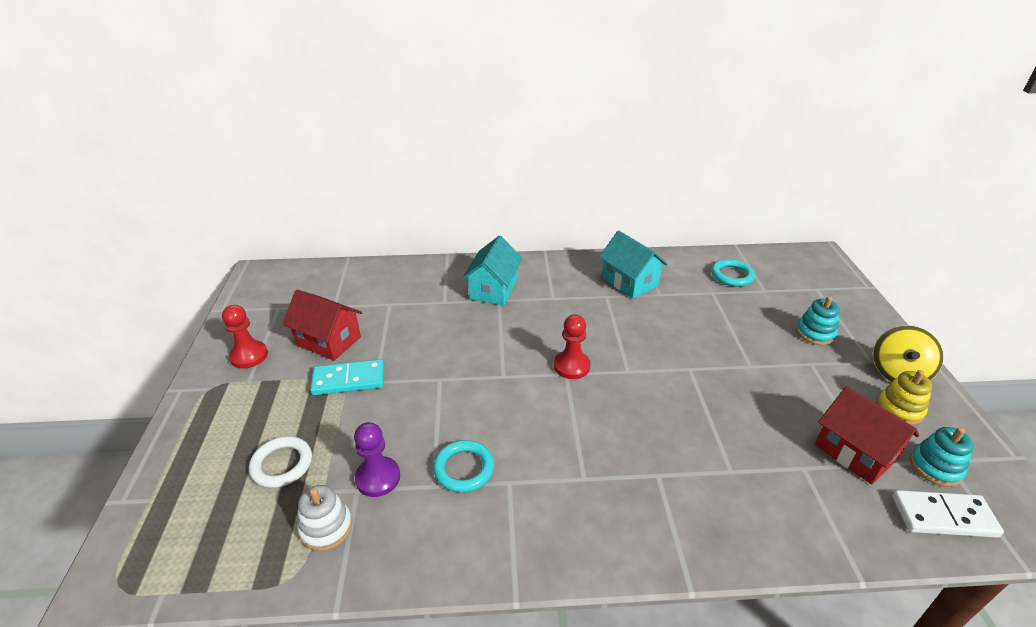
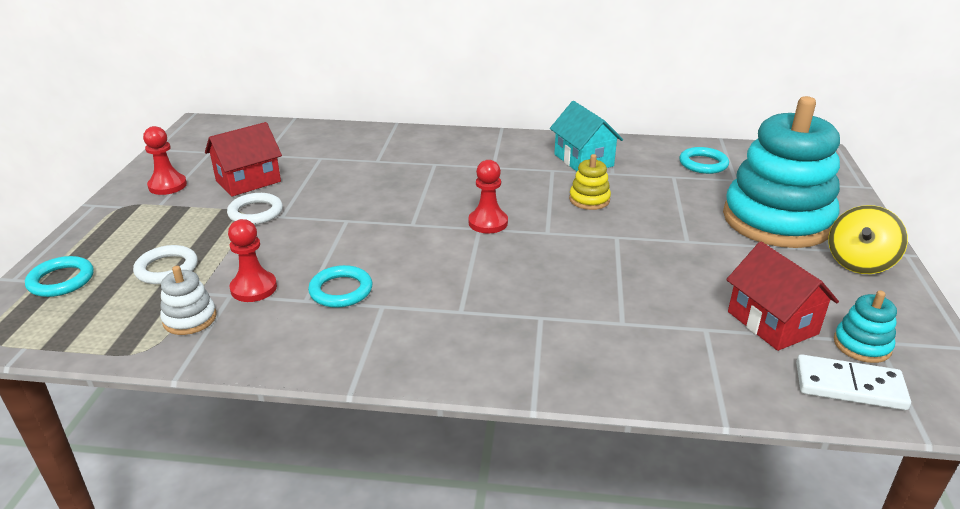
camera: 10 degrees right, 5 degrees down
red house [283,290,362,361] -> red house turned 75 degrees counterclockwise [205,122,282,197]
turquoise domino [310,359,384,395] -> white ring [227,193,283,225]
purple pawn [354,422,400,497] -> red pawn [228,219,277,302]
turquoise house [462,235,522,306] -> none
turquoise stacking toy [796,296,840,345] -> turquoise stacking toy [723,96,840,248], size x2.48
yellow stacking toy [877,370,932,425] -> yellow stacking toy moved to [569,154,611,210]
none -> turquoise ring [25,256,94,297]

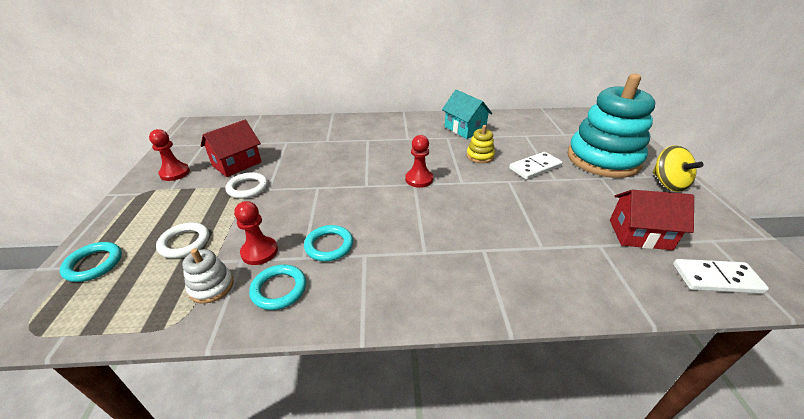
camera: 10 degrees left, 5 degrees up
turquoise ring [679,147,729,174] -> turquoise ring moved to [249,265,306,310]
red house [726,242,839,351] -> red house turned 45 degrees counterclockwise [610,190,694,250]
yellow spinning top [828,205,908,274] -> yellow spinning top turned 45 degrees counterclockwise [653,145,704,192]
turquoise stacking toy [834,291,897,363] -> none
none -> white domino [509,152,562,180]

